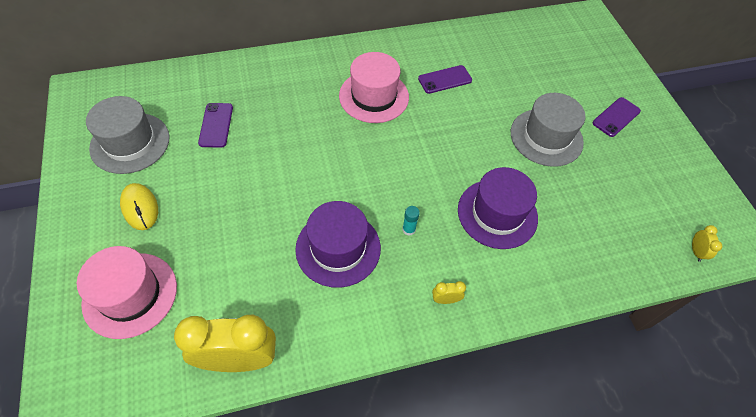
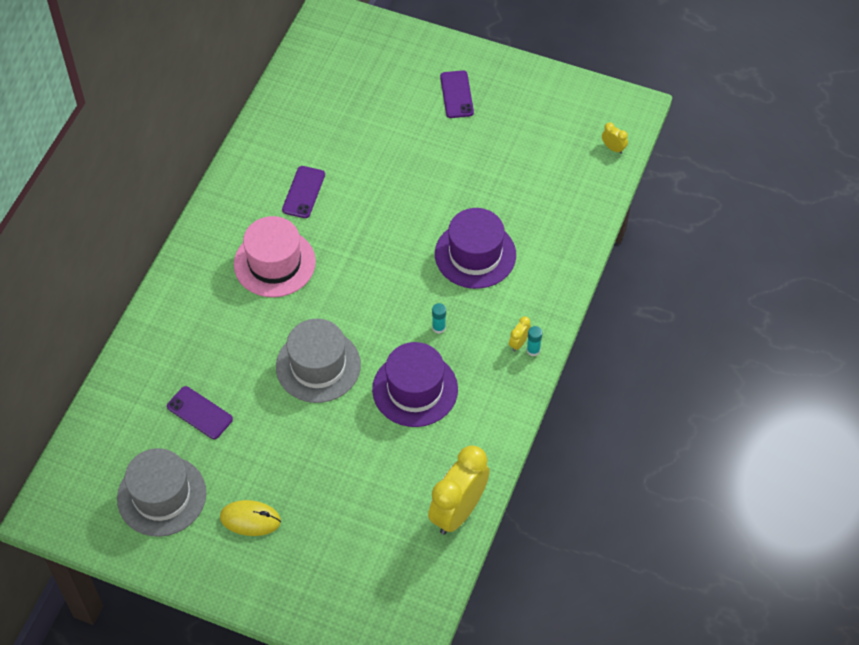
camera: 50 degrees left, 0 degrees up
pink hat [77,246,177,339] -> none
grey hat [511,93,586,167] -> grey hat moved to [276,319,361,403]
none -> turquoise glue stick [527,326,543,357]

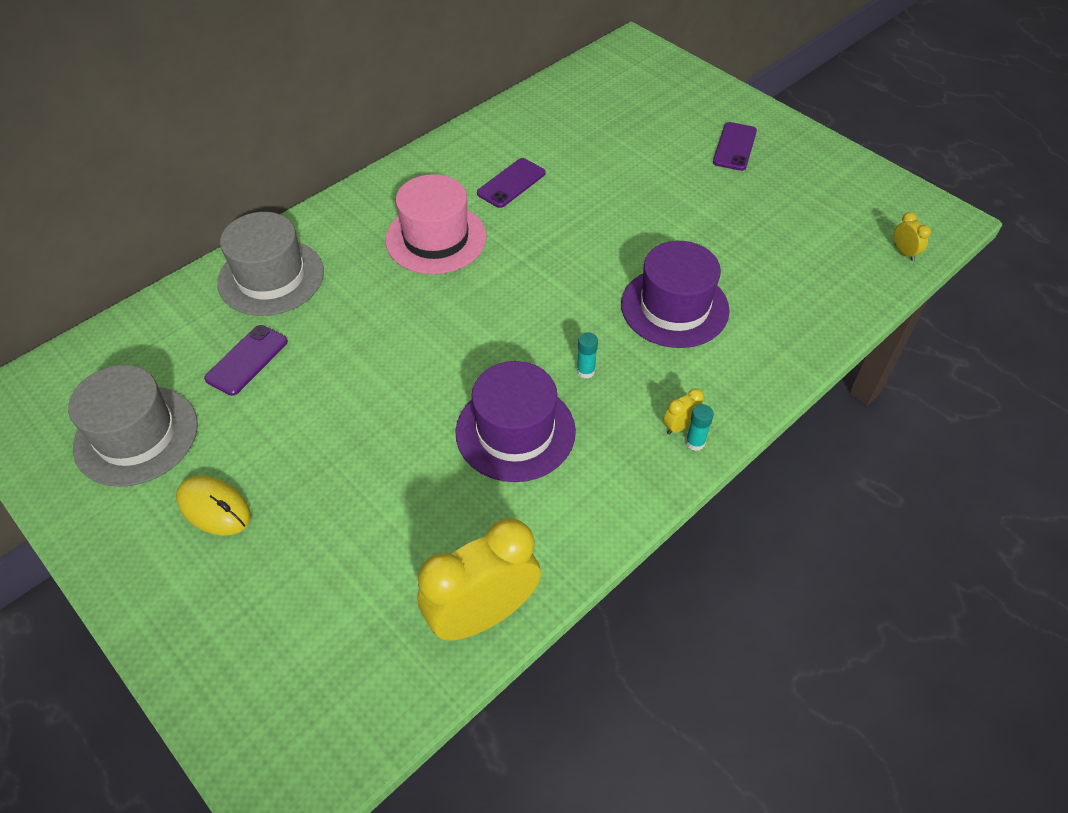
camera: 25 degrees right, 5 degrees down
purple phone [167,386,233,439] -> purple phone turned 60 degrees clockwise [204,325,288,396]
grey hat [276,319,361,403] -> grey hat moved to [217,212,324,316]

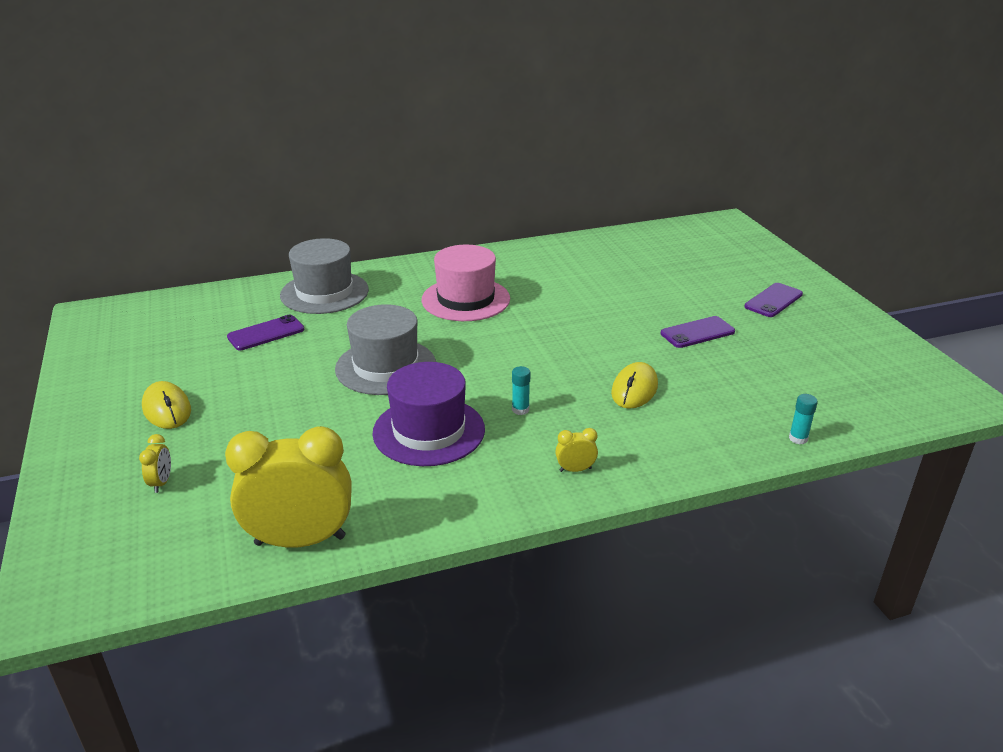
camera: 25 degrees right, 20 degrees down
grey hat [68,365,198,487] -> grey hat moved to [335,304,436,395]
purple phone [477,158,545,208] -> purple phone moved to [660,316,735,348]
purple hat [621,241,730,348] -> yellow mouse [611,362,658,409]
turquoise glue stick [686,404,714,451] -> turquoise glue stick moved to [789,394,818,444]
yellow clock [894,212,931,261] -> yellow clock moved to [139,434,171,493]

